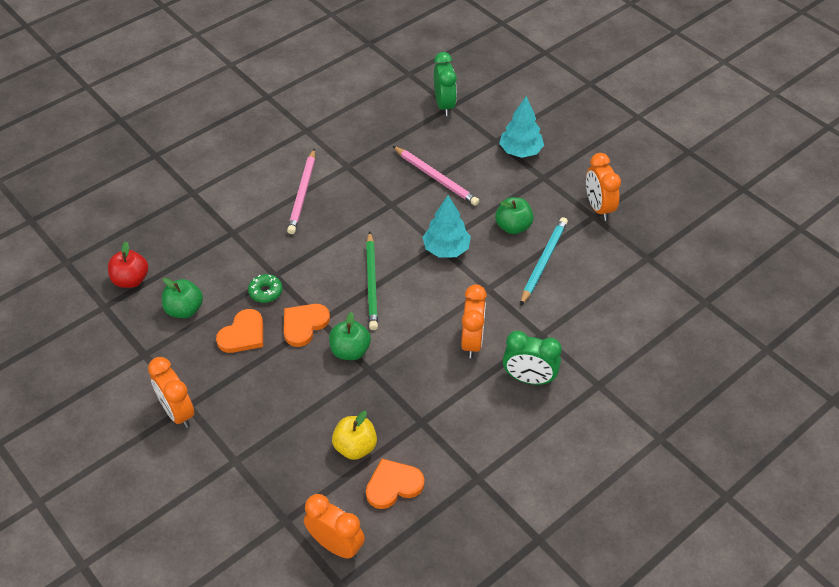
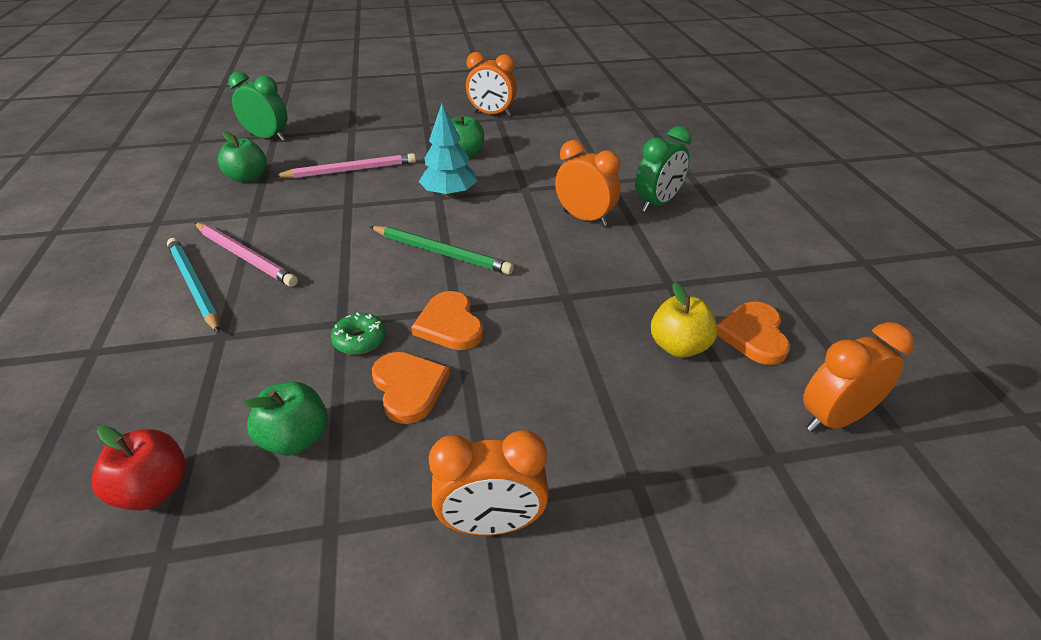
camera: 60 degrees left, 10 degrees down
green apple [329,312,371,360] -> green apple moved to [218,131,267,183]
turquoise tree [499,96,544,158] -> none
turquoise pencil [520,217,568,306] -> turquoise pencil moved to [167,238,220,333]

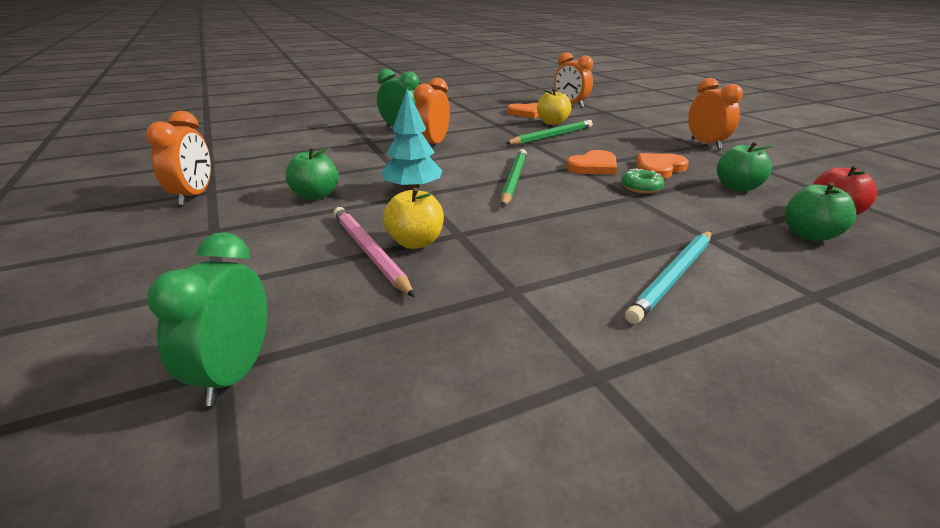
camera: 105 degrees left, 10 degrees down
pink pencil [194,223,298,287] -> none
green apple [218,131,267,183] -> green apple moved to [785,182,857,241]
none -> yellow apple [383,188,444,249]
none -> green pencil [505,120,593,145]

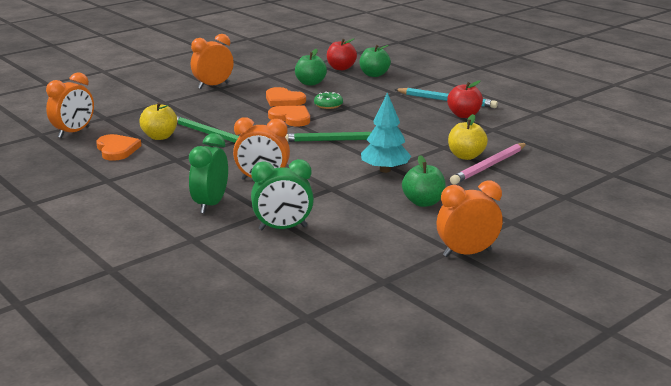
camera: 105 degrees left, 5 degrees down
green clock [147,232,267,406] -> green clock moved to [251,159,314,230]
none -> red apple [447,80,483,118]

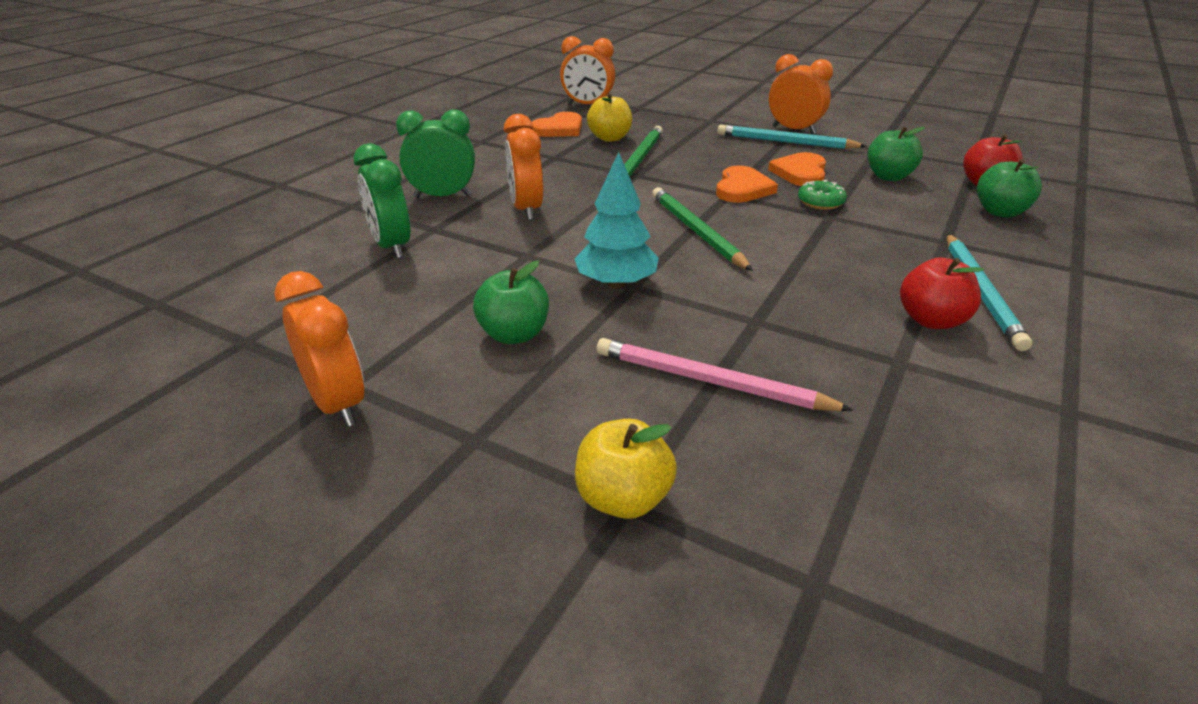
camera: 70 degrees right, 10 degrees up
yellow apple [448,114,488,160] -> yellow apple moved to [575,418,677,519]
none -> turquoise pencil [717,125,866,149]

